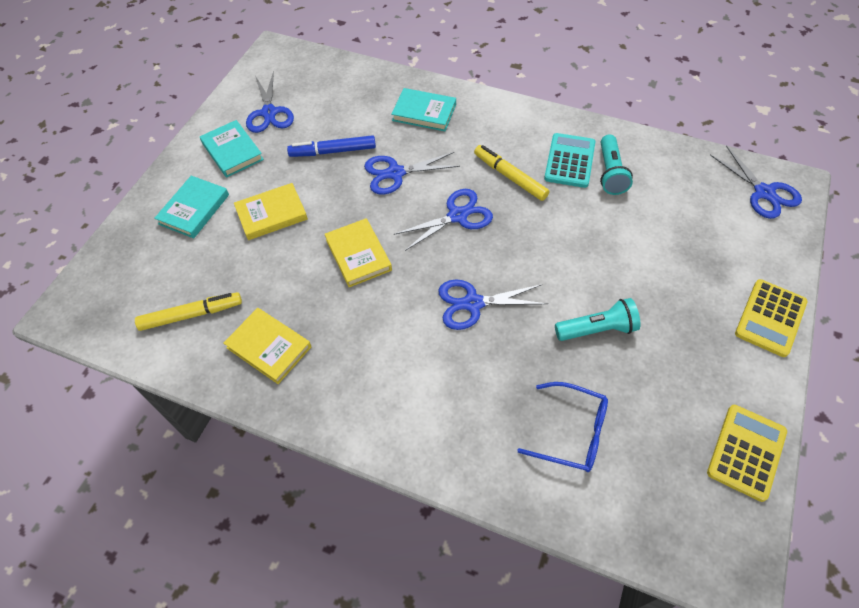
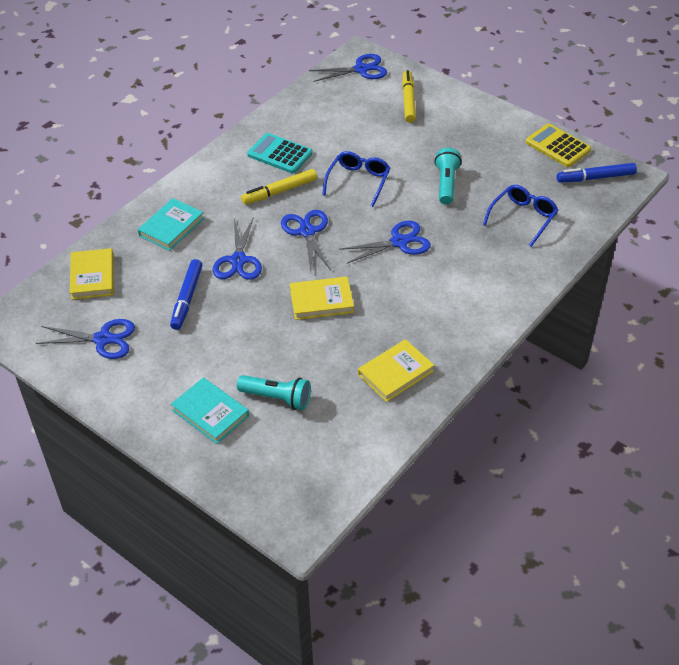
camera: 75 degrees left, 10 degrees down
yellow marker [135,292,242,331] -> yellow marker moved to [402,70,416,123]
turquoise book [200,120,264,178] -> none
yellow book [234,183,308,240] -> yellow book moved to [70,248,114,300]
blue scissors [438,279,548,330] -> blue scissors turned 120 degrees counterclockwise [339,221,431,264]
turquoise flashlight [600,134,633,195] -> turquoise flashlight moved to [237,375,311,410]
yellow calculator [735,279,808,357] -> none
none -> blue glasses [322,151,390,207]
none -> blue marker [557,163,637,183]

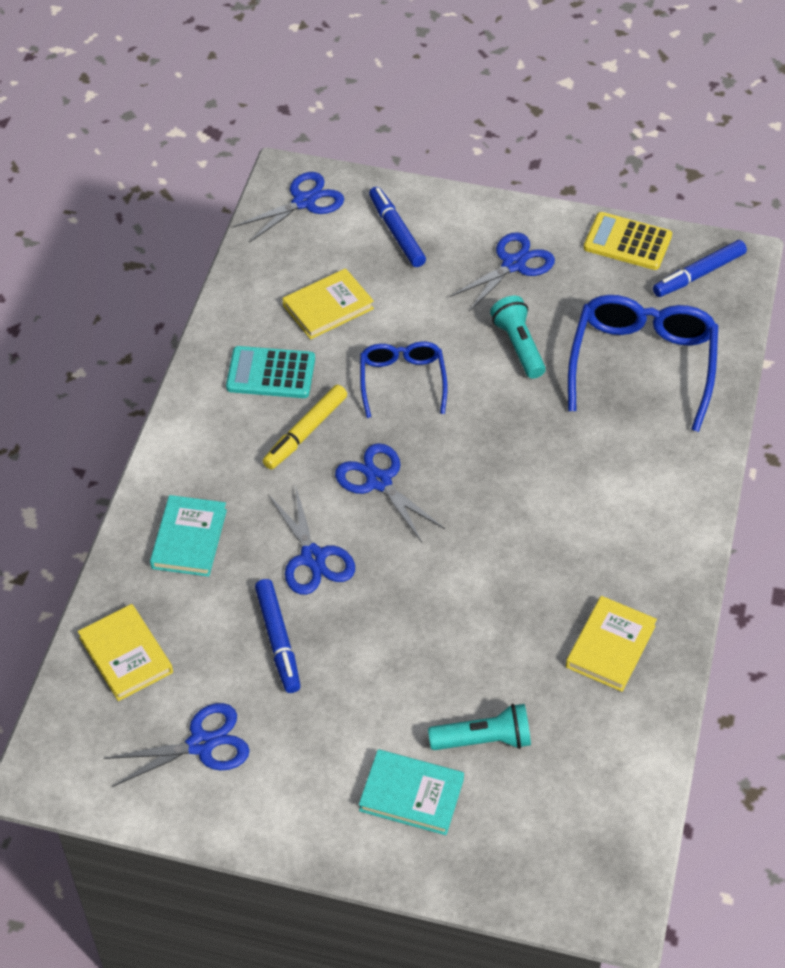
camera: 25 degrees left, 5 degrees up
yellow book [290,277,354,320] -> yellow book moved to [282,268,374,339]
blue scissors [339,221,431,264] -> blue scissors moved to [450,232,555,312]
yellow marker [402,70,416,123] -> blue marker [369,187,426,267]
blue glasses [483,185,558,247] -> blue glasses [568,295,718,432], size x1.67

